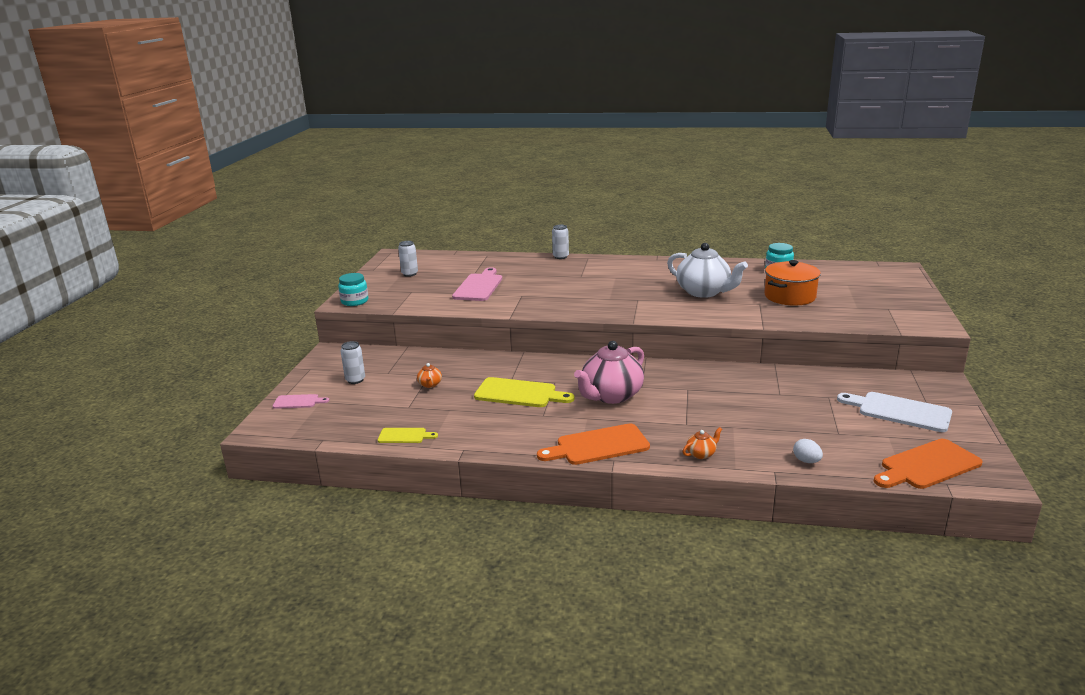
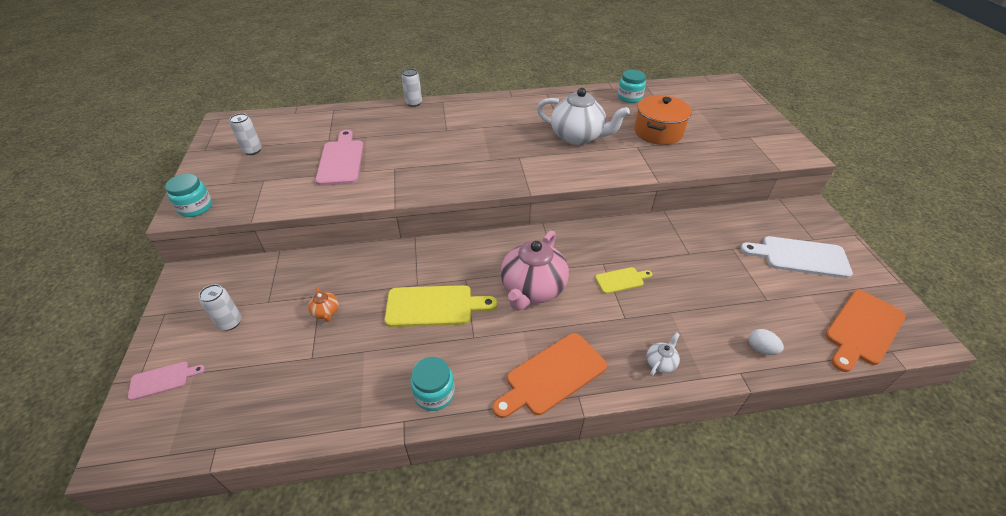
camera: 20 degrees left, 20 degrees up
yellow cutting board [378,428,438,443] -> yellow cutting board moved to [595,267,652,294]
orange teapot [683,427,722,459] -> white teapot [646,332,680,376]
none -> turquoise jar [410,357,455,411]

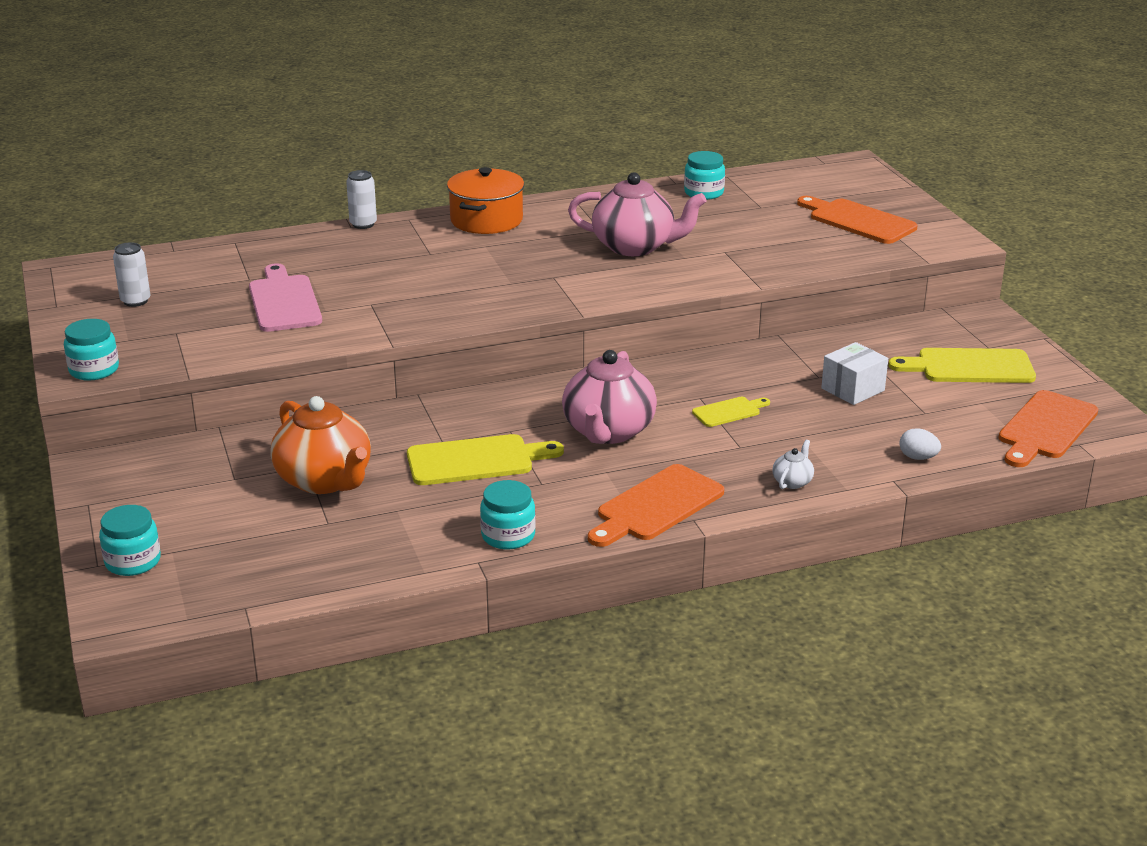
camera: 10 degrees left, 15 degrees down
pink cutting board [128,362,205,401] -> turquoise jar [99,505,161,576]
white can [199,284,242,331] -> none
orange teapot [308,287,339,322] -> orange teapot [270,396,371,494], size x2.39
white teapot [537,88,630,145] -> pink teapot [568,172,706,256]
orange pot [634,95,692,145] -> orange pot moved to [447,167,524,234]
white cutting board [740,236,853,278] -> yellow cutting board [888,348,1036,383]
none -> orange cutting board [797,196,917,244]
none -> white box [821,342,888,405]

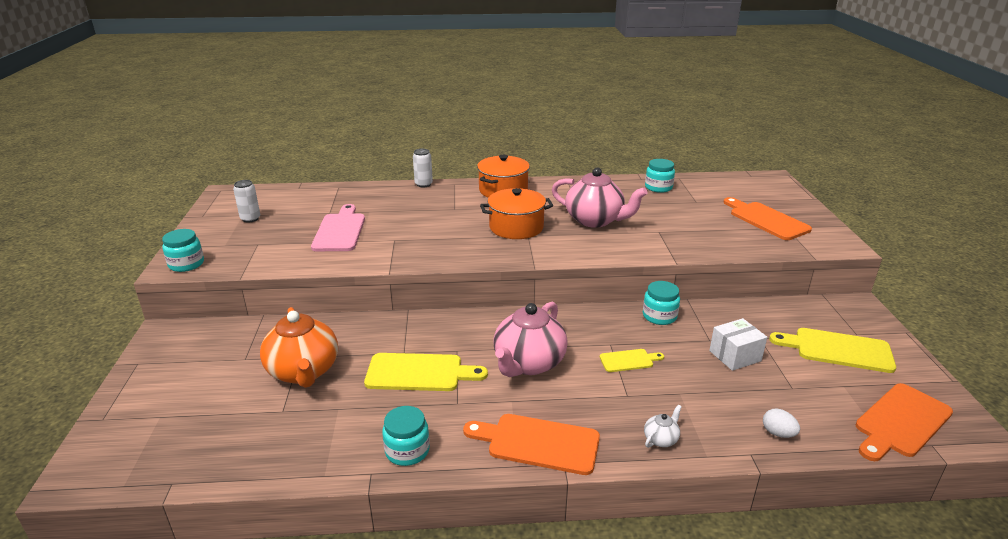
camera: 15 degrees right, 0 degrees up
turquoise jar [99,505,161,576] -> turquoise jar moved to [643,281,680,325]
orange cutting board [588,464,724,547] -> orange cutting board turned 45 degrees clockwise [463,414,600,475]
none -> orange pot [480,188,553,239]

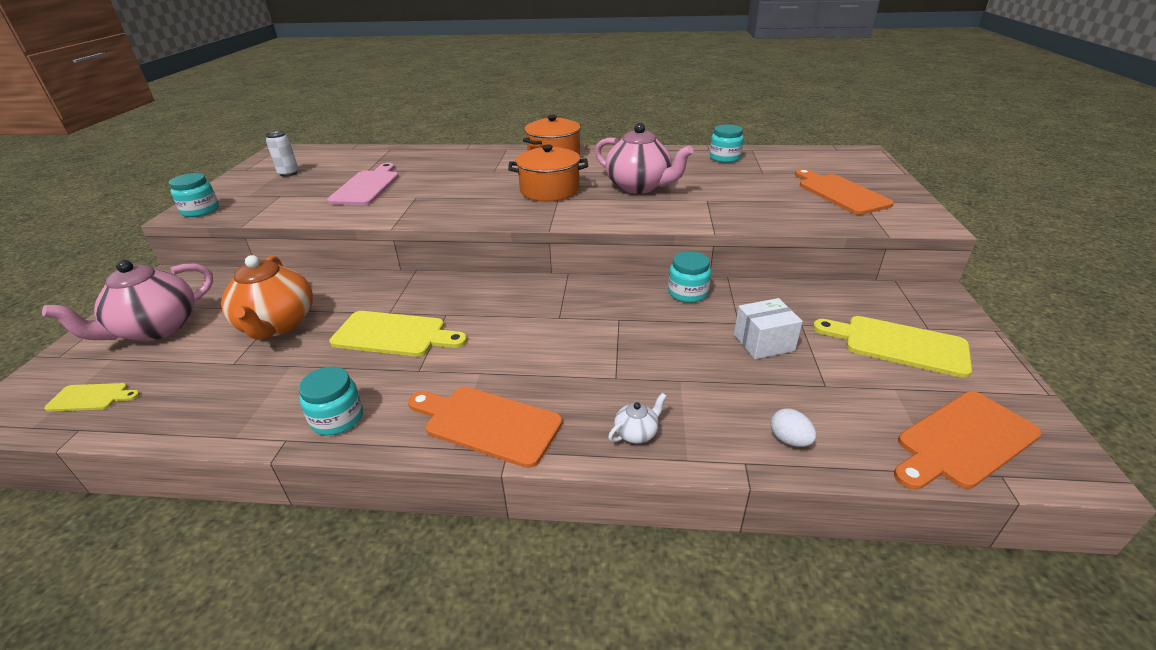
camera: 10 degrees right, 5 degrees up
white can [413,149,433,187] -> none
pink teapot [493,302,568,377] -> pink teapot moved to [42,260,213,341]
yellow cutting board [600,349,664,372] -> yellow cutting board moved to [44,383,140,412]

